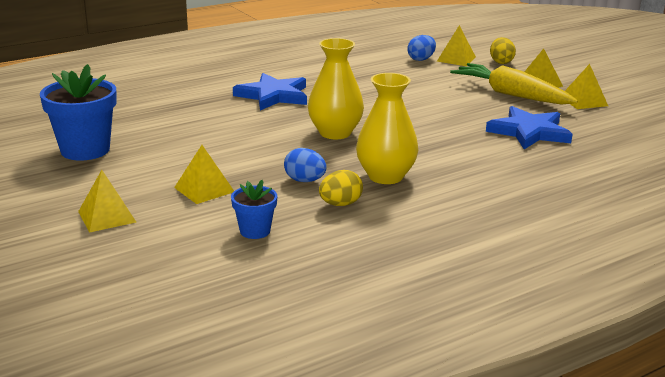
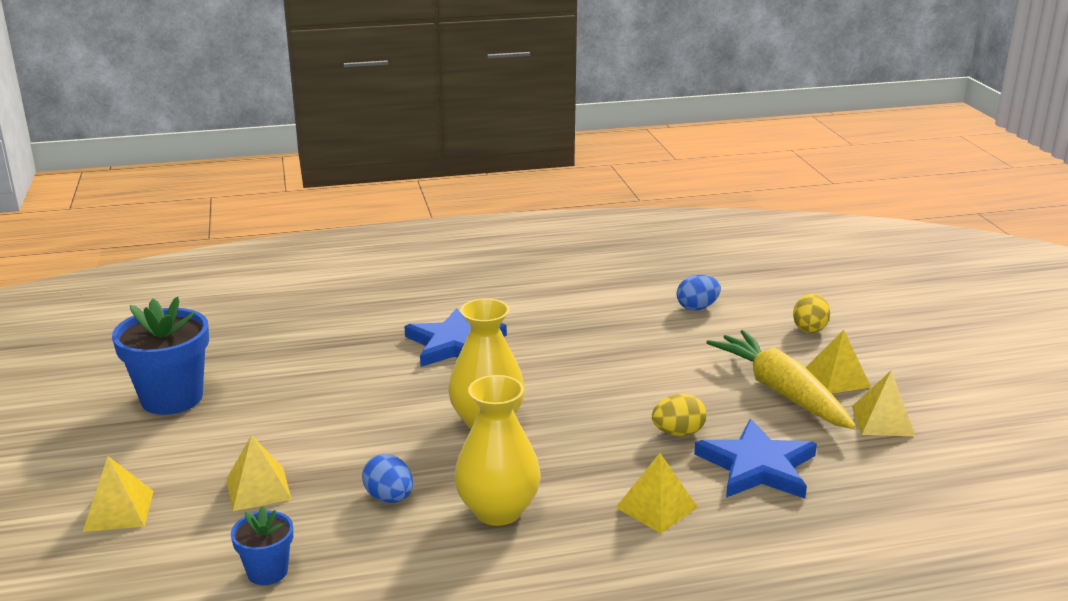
camera: 20 degrees right, 0 degrees up
yellow egg [319,170,363,206] -> yellow egg moved to [652,394,707,436]
yellow pyramid [437,25,476,66] -> yellow pyramid moved to [616,453,698,533]

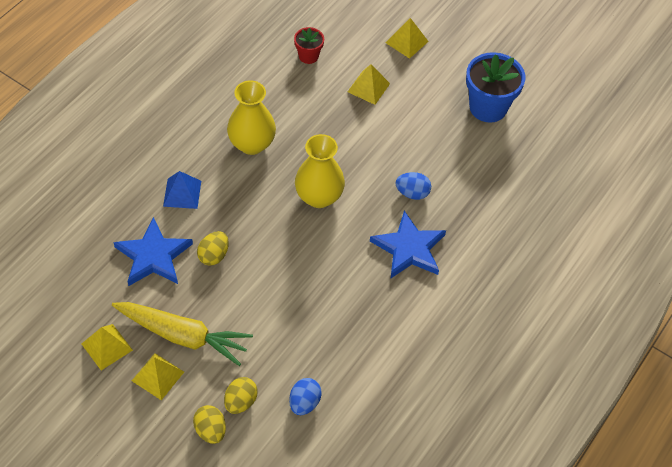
camera: 135 degrees right, 30 degrees up
blue flower pot [231,506,293,585] -> red flower pot [294,27,324,64]
blue egg [362,454,413,503] -> blue egg moved to [396,172,431,200]
yellow pyramid [616,453,698,533] -> blue pyramid [163,171,201,209]
none -> yellow egg [224,377,258,414]

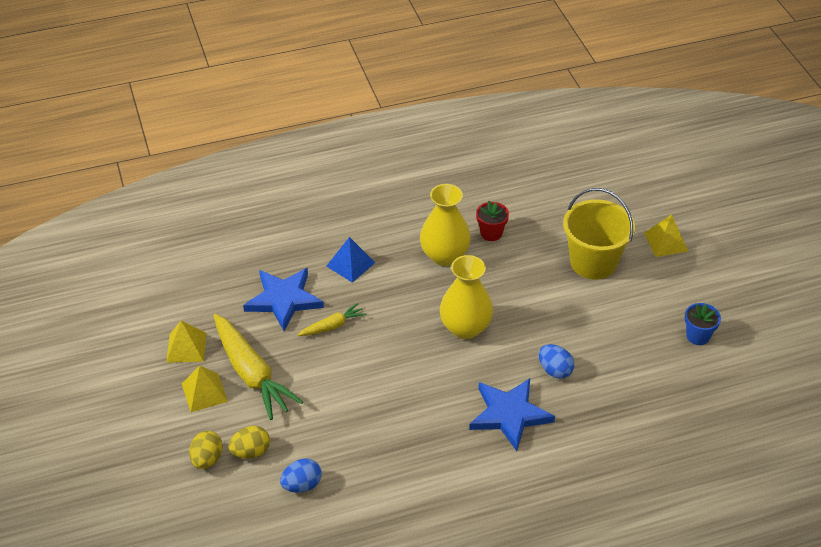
camera: 40 degrees right, 10 degrees down
yellow egg [197,231,229,266] -> yellow carrot [298,303,366,336]
red flower pot [294,27,324,64] -> red flower pot moved to [476,201,509,241]
yellow pyramid [348,64,390,105] -> yellow bucket [563,188,635,280]
blue flower pot [466,52,525,123] -> blue flower pot [685,303,721,345], size x0.53

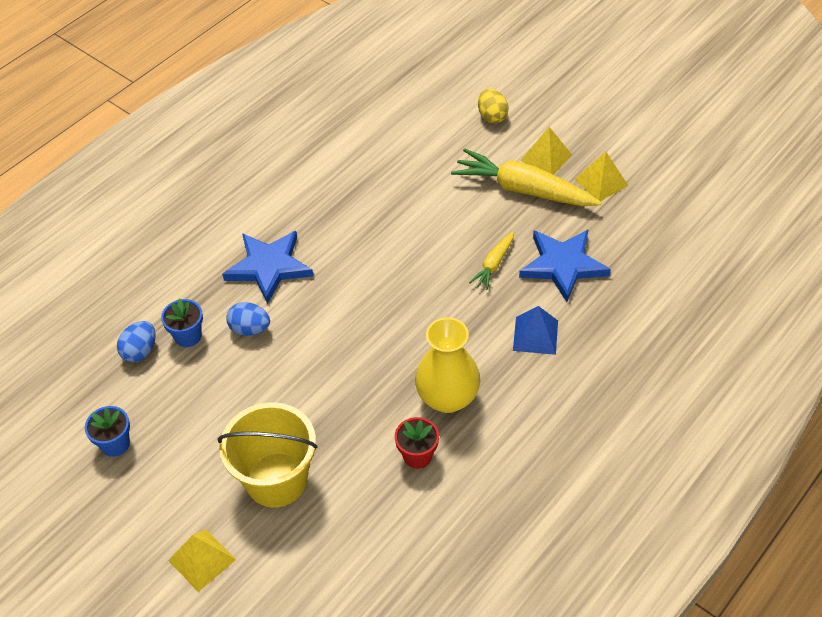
camera: 150 degrees right, 5 degrees up
yellow egg [228,426,270,459] -> none
blue egg [280,458,322,493] -> blue egg moved to [117,321,156,362]
yellow vase [440,255,493,339] -> none
none -> blue flower pot [161,298,203,347]

